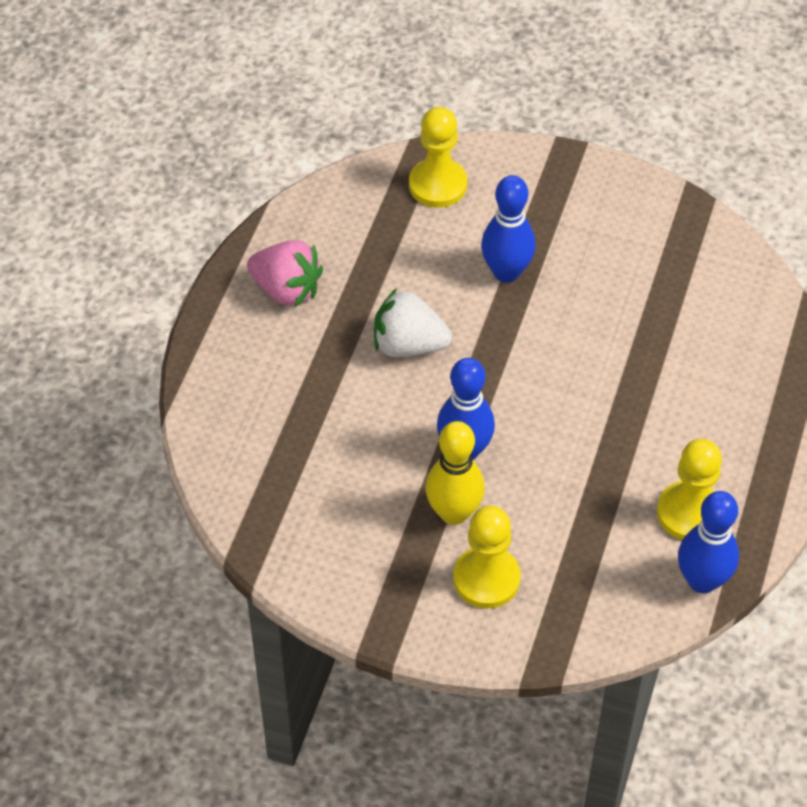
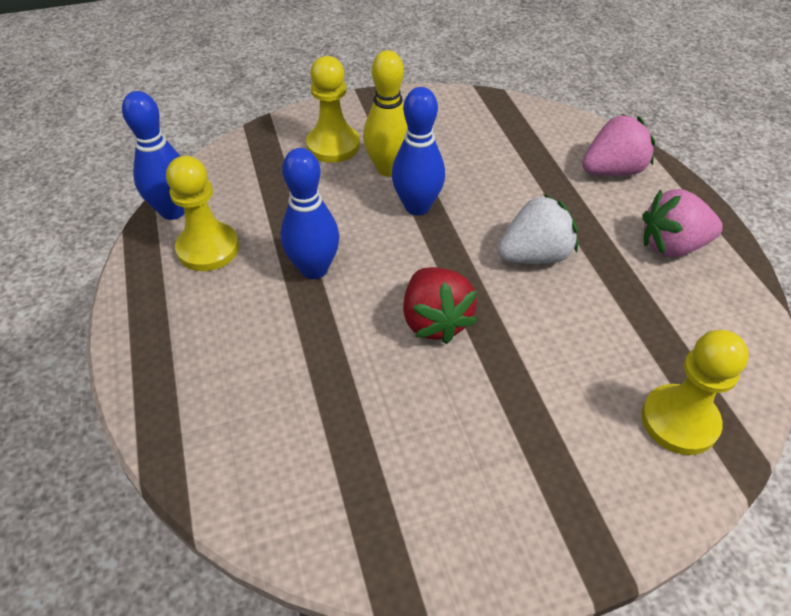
camera: 145 degrees right, 5 degrees down
blue bowling pin [481,175,536,283] -> blue bowling pin moved to [280,148,340,279]
none -> red strawberry [403,267,477,344]
none -> pink strawberry [582,114,655,176]

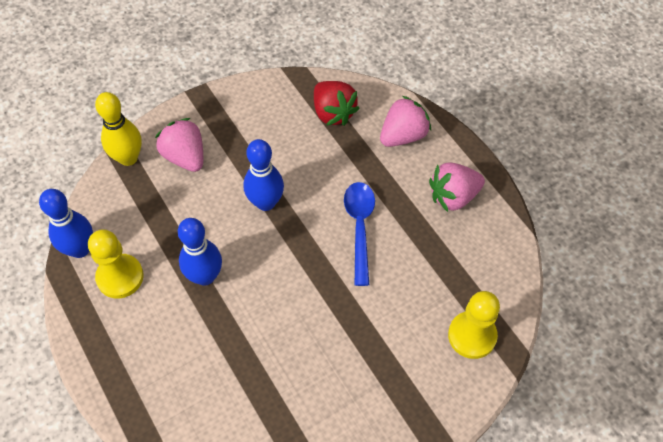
camera: 15 degrees left, 10 degrees up
yellow pawn [306,56,360,163] -> pink strawberry [155,118,203,172]
yellow bowling pin [363,50,408,177] -> yellow bowling pin moved to [95,92,142,166]
red strawberry [403,267,477,344] -> red strawberry moved to [314,81,360,126]
white strawberry [498,194,578,264] -> blue spoon [344,182,375,286]

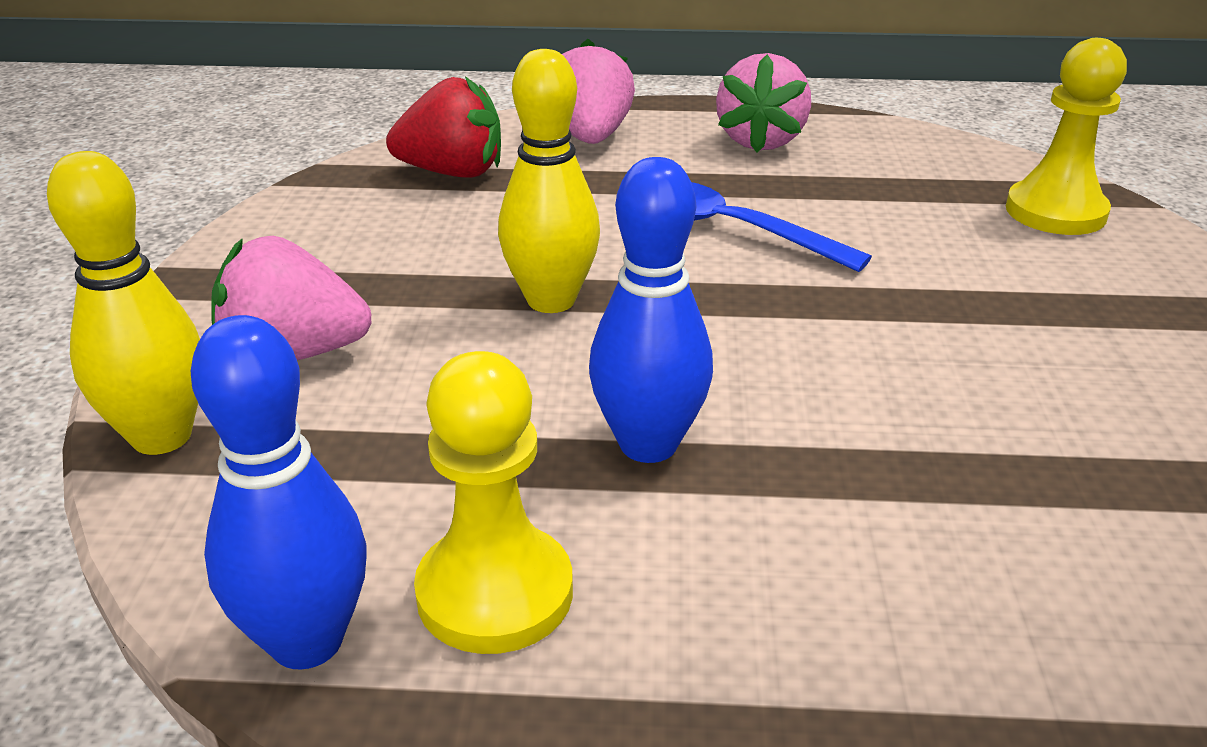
camera: 55 degrees left, 25 degrees down
blue bowling pin [243,139,284,211] -> yellow bowling pin [498,49,600,313]

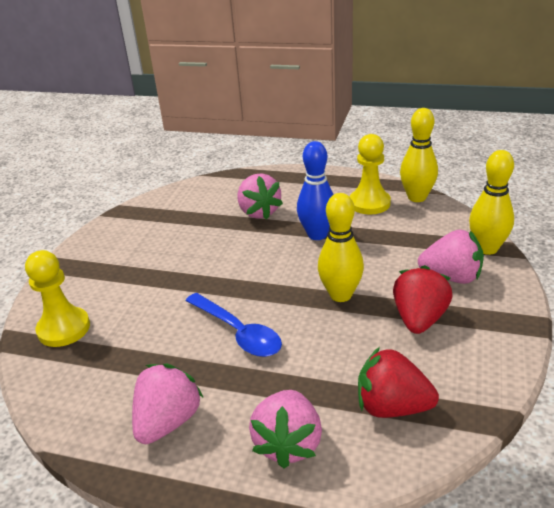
camera: 165 degrees left, 0 degrees up
blue bowling pin [191,315,367,669] -> yellow bowling pin [400,108,438,202]
none -> pink strawberry [237,173,283,220]
none -> red strawberry [393,265,453,334]

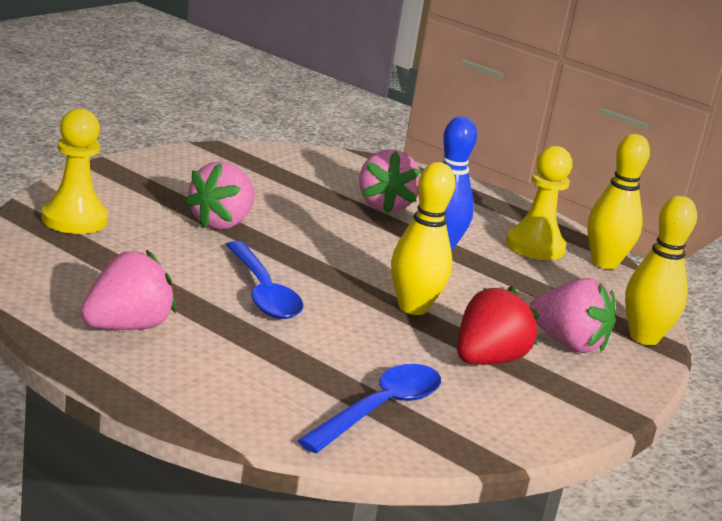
camera: 15 degrees right, 10 degrees down
pink strawberry [249,390,322,469] -> pink strawberry moved to [184,162,255,230]
red strawberry [358,347,439,418] -> blue spoon [297,364,441,453]

